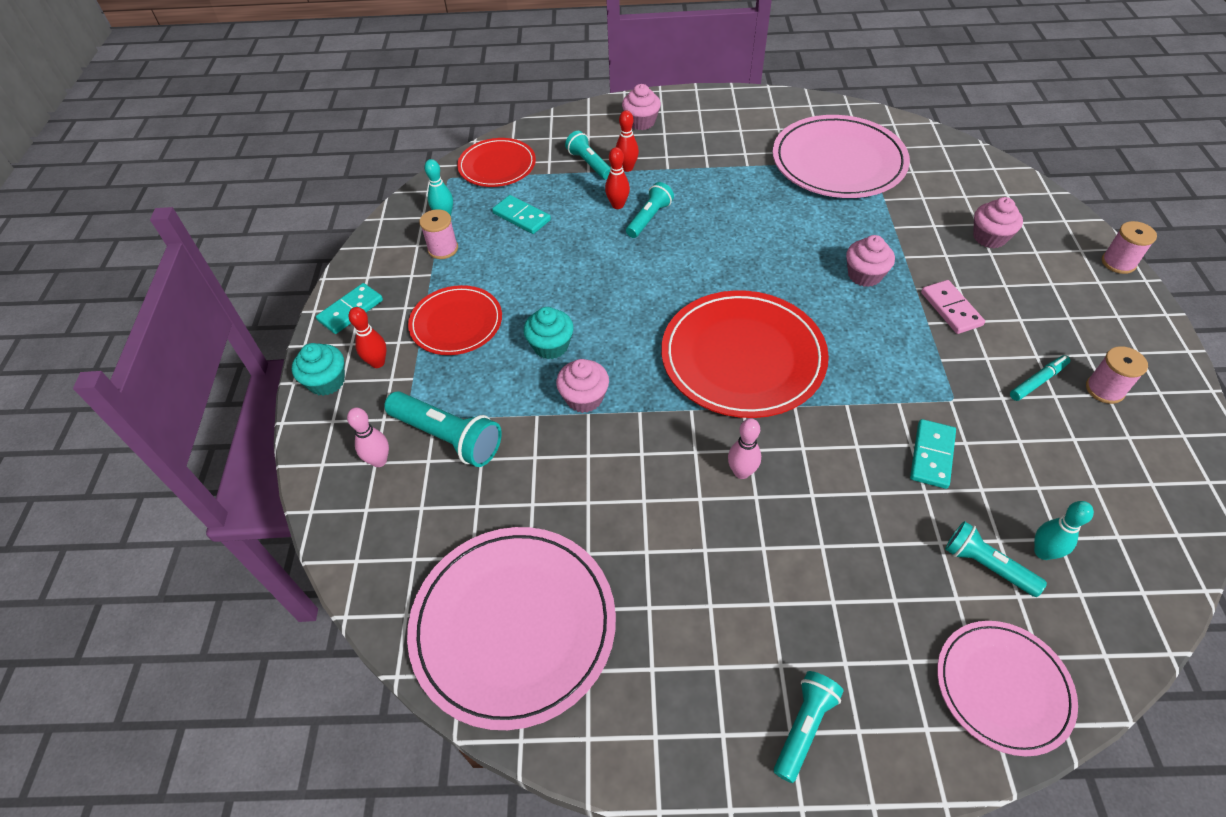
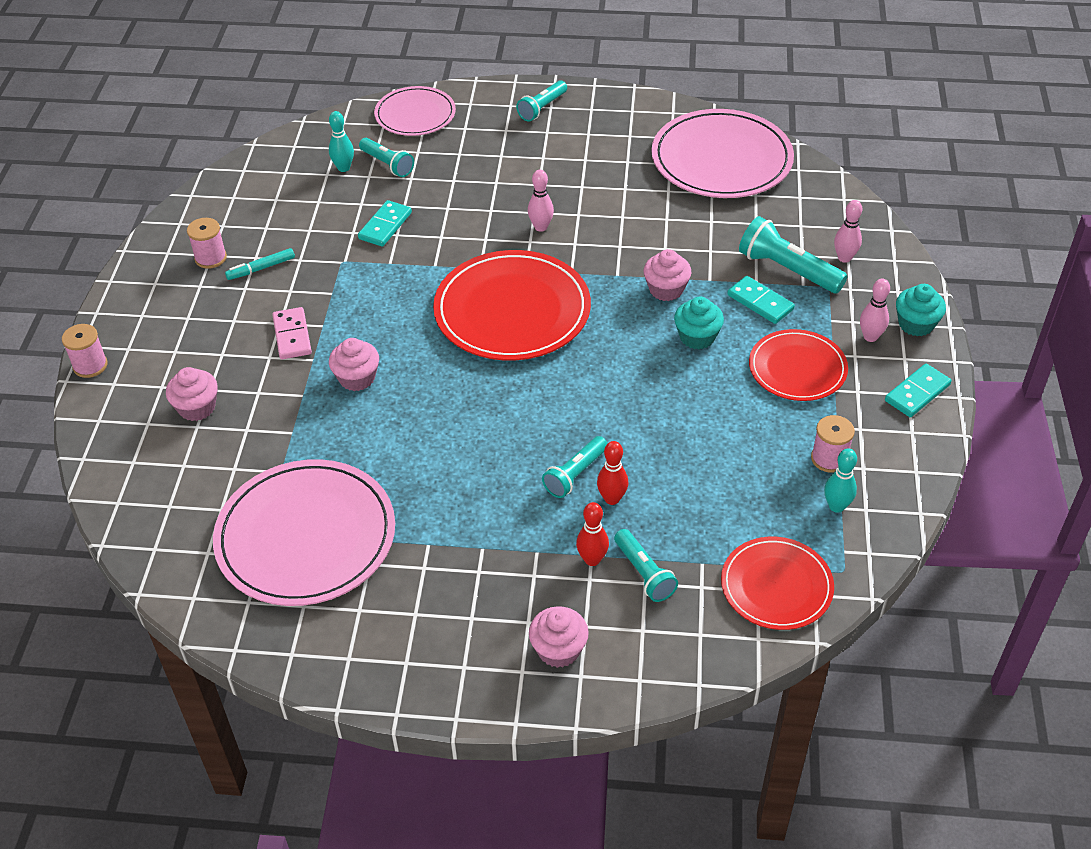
camera: 175 degrees left, 5 degrees down
red bowling pin [349,307,386,368] -> pink bowling pin [860,279,890,342]
turquoise domino [492,195,551,234] -> turquoise domino moved to [727,276,795,324]

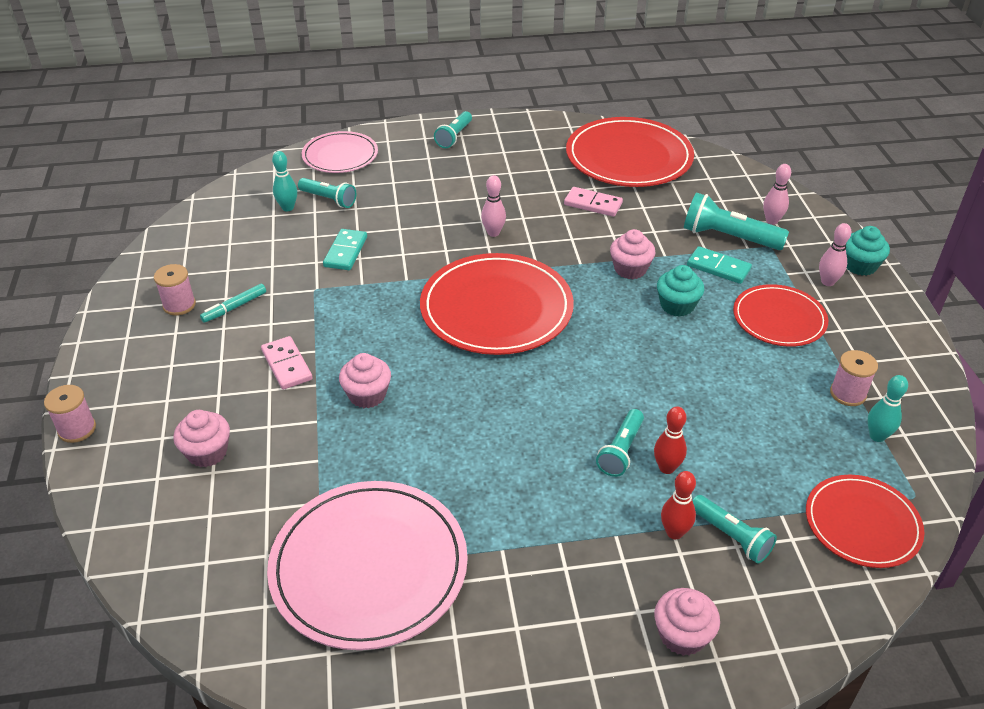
camera: 15 degrees left, 5 degrees down
pink plate [651,109,794,198] -> red plate [566,117,694,187]
turquoise domino [885,364,952,417] -> none
none -> pink domino [564,187,623,217]

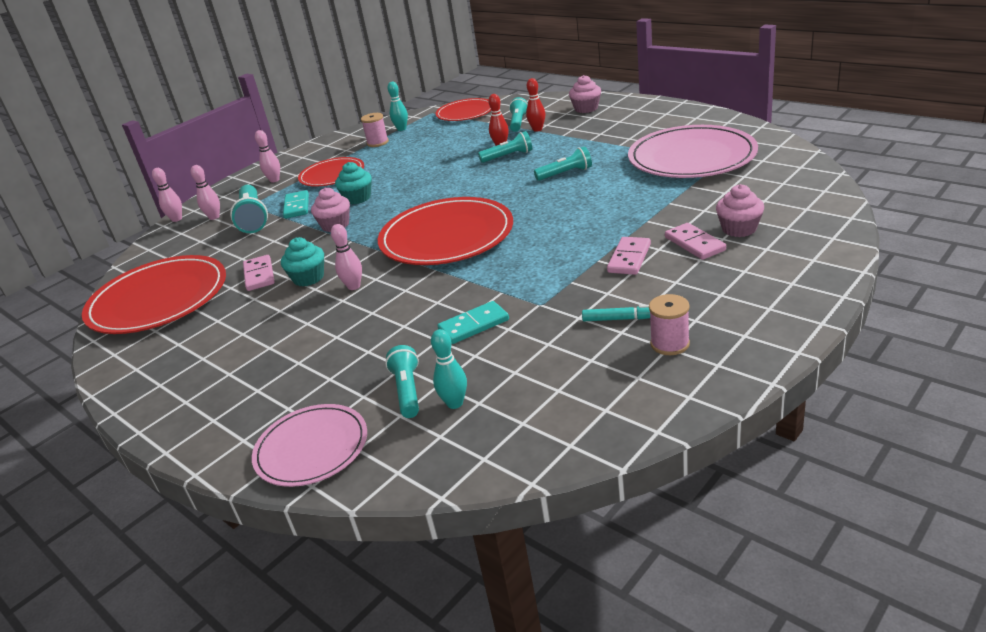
camera: 125 degrees left, 10 degrees down
pink spool [44,385,96,443] -> none
pink cupcake [339,353,391,408] -> none
turquoise flashlight [434,111,472,148] -> turquoise flashlight moved to [534,146,592,181]
turquoise cupcake [846,226,890,276] -> turquoise cupcake moved to [281,237,324,286]
none -> pink bowling pin [152,168,182,222]
none -> pink domino [665,223,726,260]

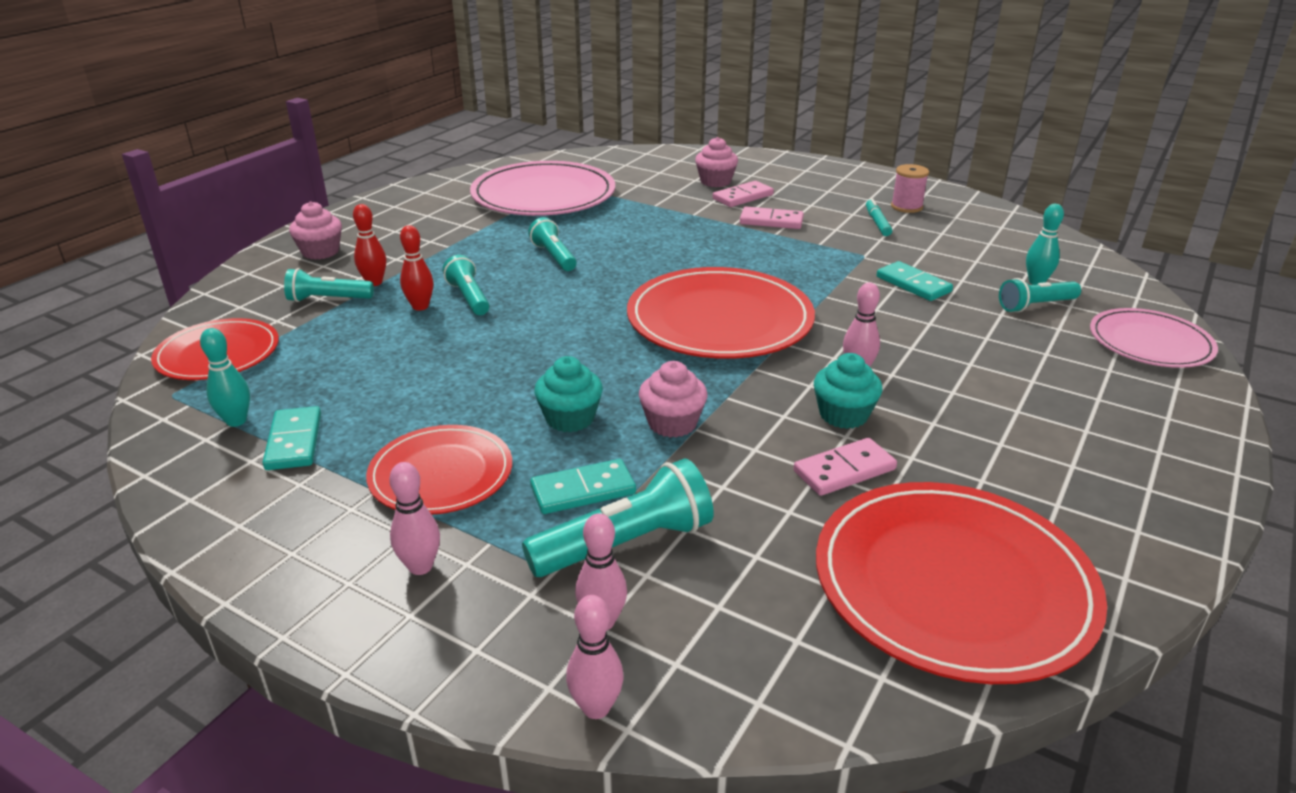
camera: 105 degrees left, 0 degrees up
pink spool [361,113,389,147] -> turquoise domino [262,406,321,470]

